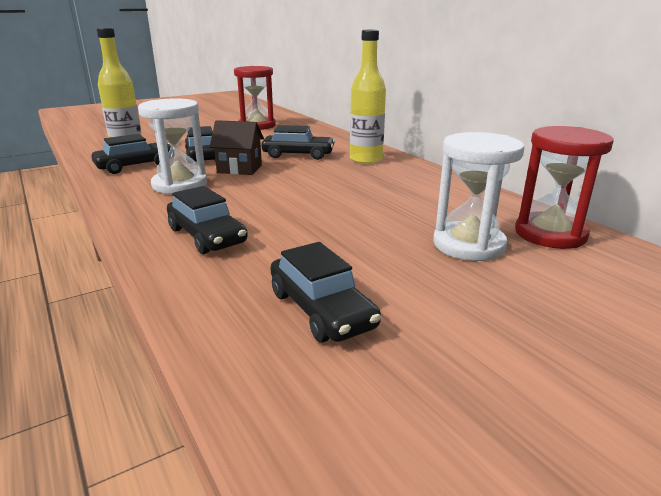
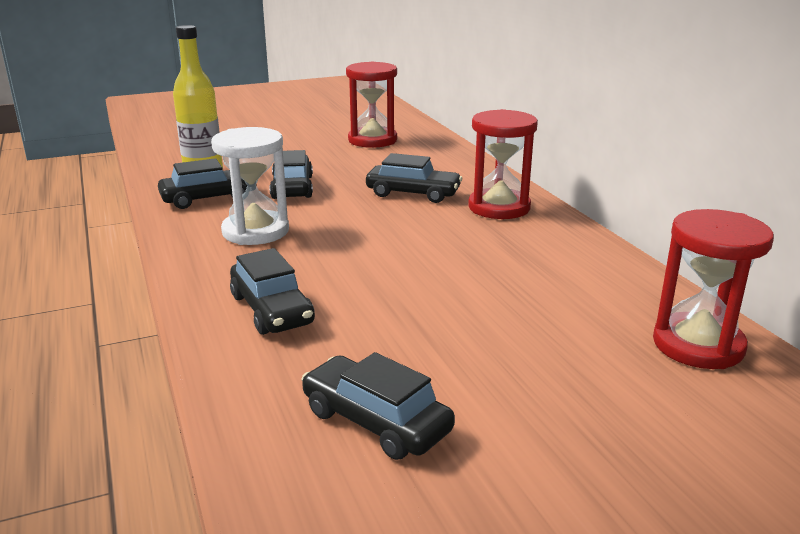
camera: 10 degrees right, 0 degrees up
brown house [210,120,264,175] -> none
black car [270,242,381,342] -> black car turned 150 degrees clockwise [302,352,455,460]
yellow bottle [350,30,386,164] -> red hourglass [468,109,538,219]
white hourglass [433,132,524,262] -> none

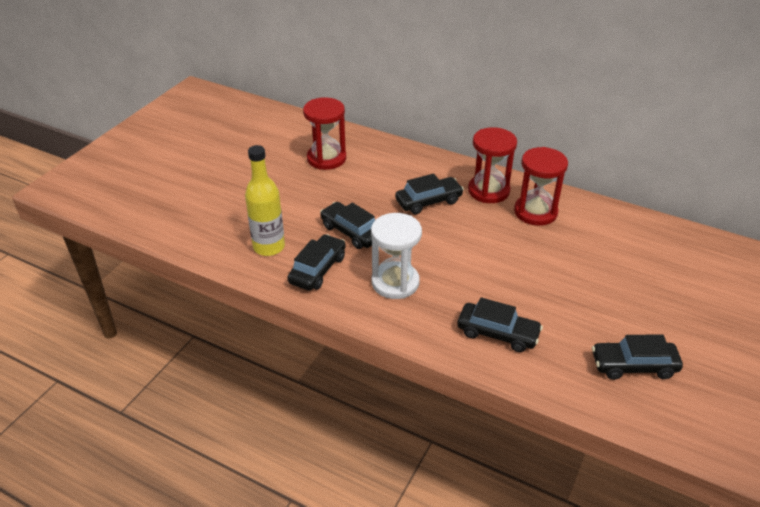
camera: 40 degrees left, 15 degrees up
red hourglass [653,209,774,369] -> red hourglass moved to [514,147,568,226]

